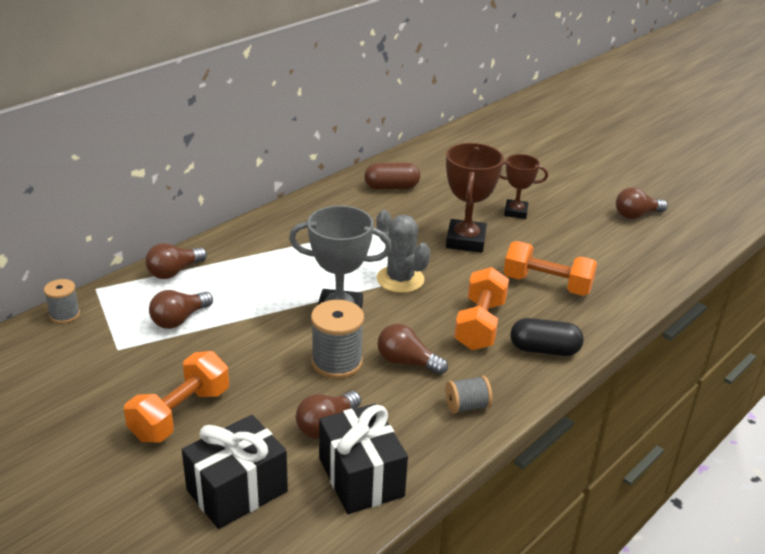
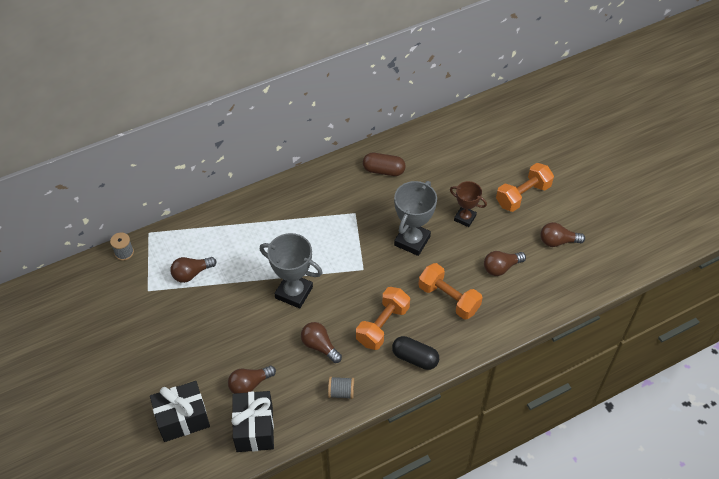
camera: 20 degrees right, 20 degrees up
orange dumbbell [124,351,229,442] -> orange dumbbell moved to [496,163,554,212]
brown light bulb [145,243,207,279] -> brown light bulb moved to [484,251,526,276]
grey spool [311,300,364,379] -> none
grey cactus [376,210,430,293] -> none
brown trophy [446,143,504,253] -> grey trophy [394,181,437,256]

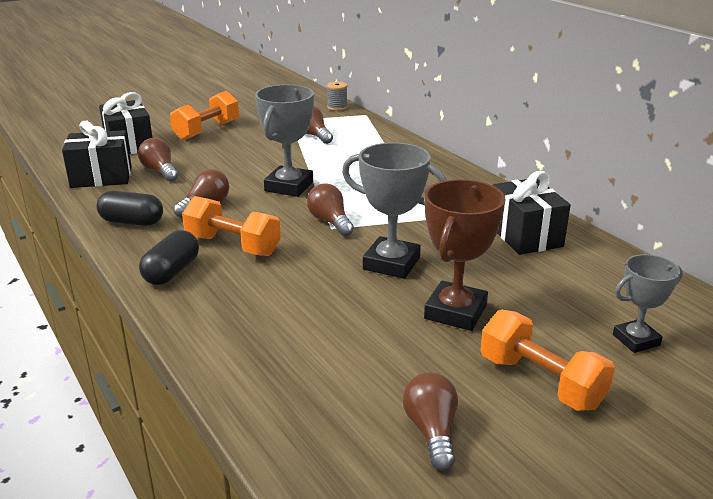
camera: 85 degrees right, 25 degrees down
grey spool [328,377,354,399] -> black capsule [97,191,163,226]
brown capsule [363,153,406,176] -> black gift [492,171,571,255]
orange dumbbell [419,263,483,319] -> orange dumbbell moved to [170,91,239,140]
brown trophy [450,181,487,227] -> brown trophy [424,179,506,331], size x1.59
brown light bulb [484,251,526,276] -> brown light bulb moved to [307,184,354,236]
none -> grey trophy [613,254,683,353]

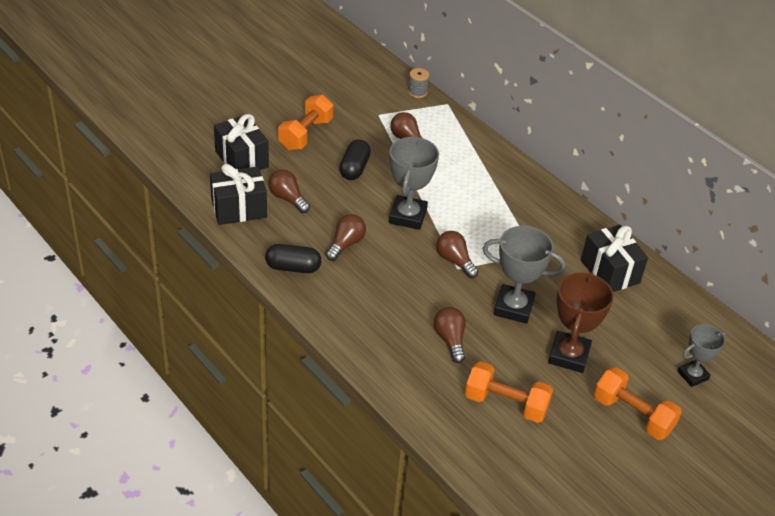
camera: 10 degrees left, 15 degrees up
black capsule [139,230,199,285] -> black capsule moved to [339,139,371,180]
orange dumbbell [182,196,281,256] -> orange dumbbell moved to [465,361,553,423]
brown light bulb [402,372,458,471] -> brown light bulb moved to [434,307,466,363]

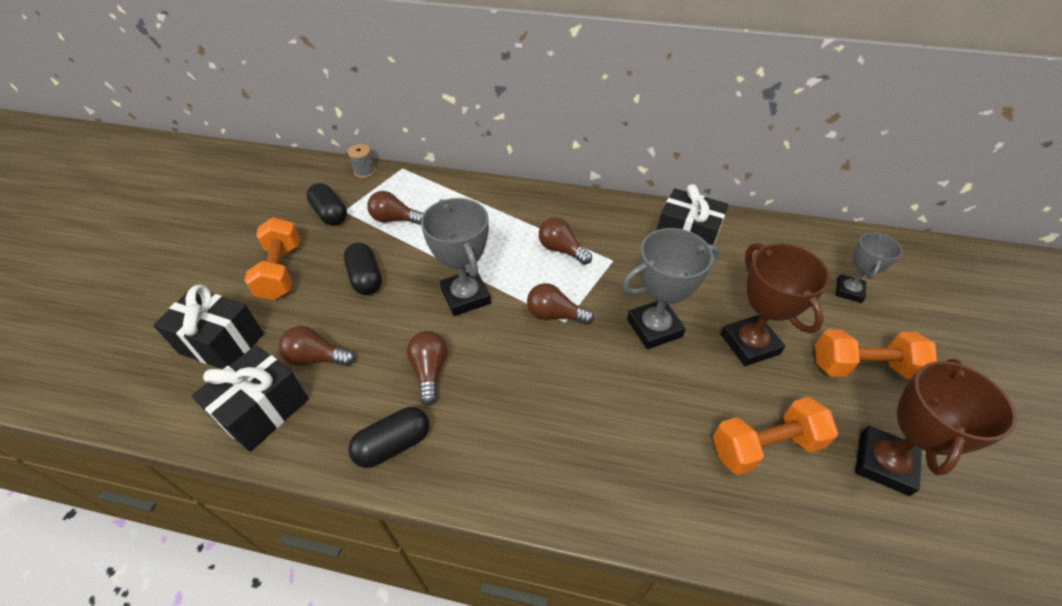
camera: 35 degrees left, 5 degrees up
brown light bulb [434,307,466,363] -> brown light bulb moved to [539,218,592,265]
none -> black capsule [306,183,347,226]
none -> brown trophy [855,359,1017,496]

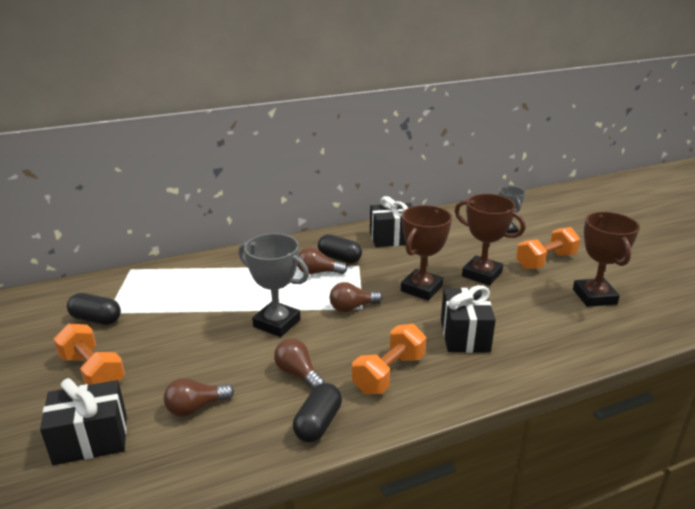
camera: 35 degrees left, 20 degrees down
black gift [191,345,309,452] -> black gift moved to [441,285,496,353]
black capsule [344,243,382,295] -> black capsule moved to [318,234,362,263]
grey spool [347,144,376,178] -> none
brown light bulb [367,191,423,225] -> none
grey trophy [622,228,720,349] -> brown trophy [401,205,452,301]
orange dumbbell [713,397,838,475] -> orange dumbbell moved to [352,324,426,394]

